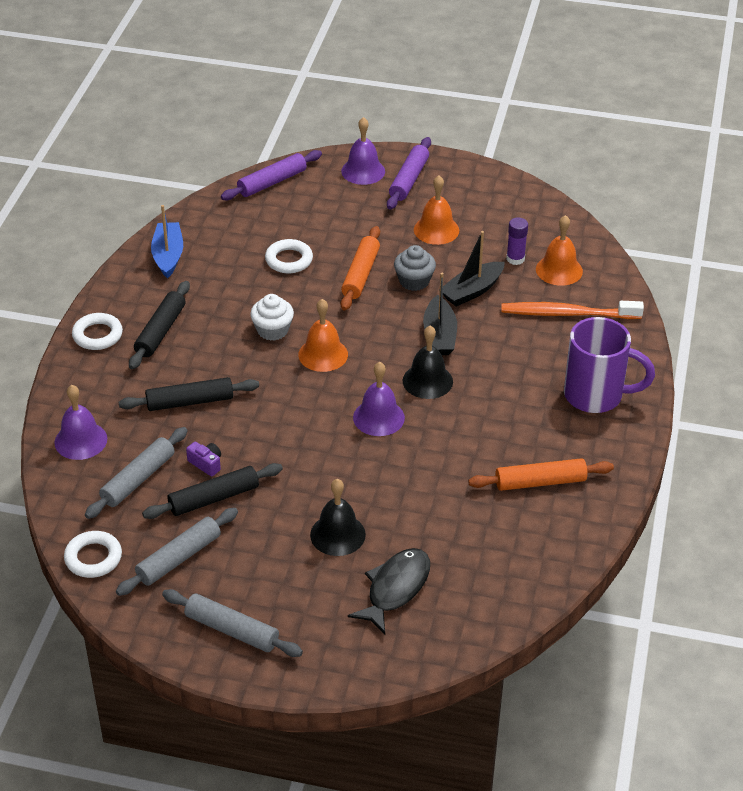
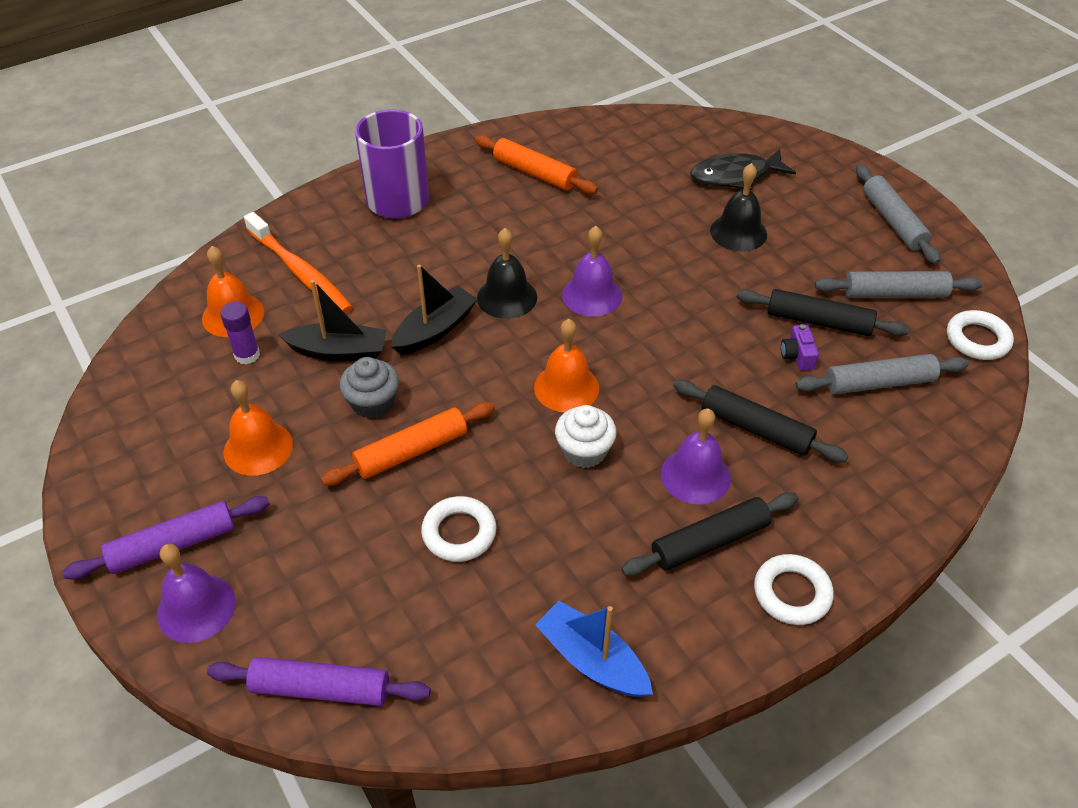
camera: 135 degrees left, 5 degrees up
purple bell [54,385,107,460] -> purple bell moved to [661,408,731,505]
blue boat [151,205,183,279] -> blue boat turned 90 degrees clockwise [535,601,653,697]

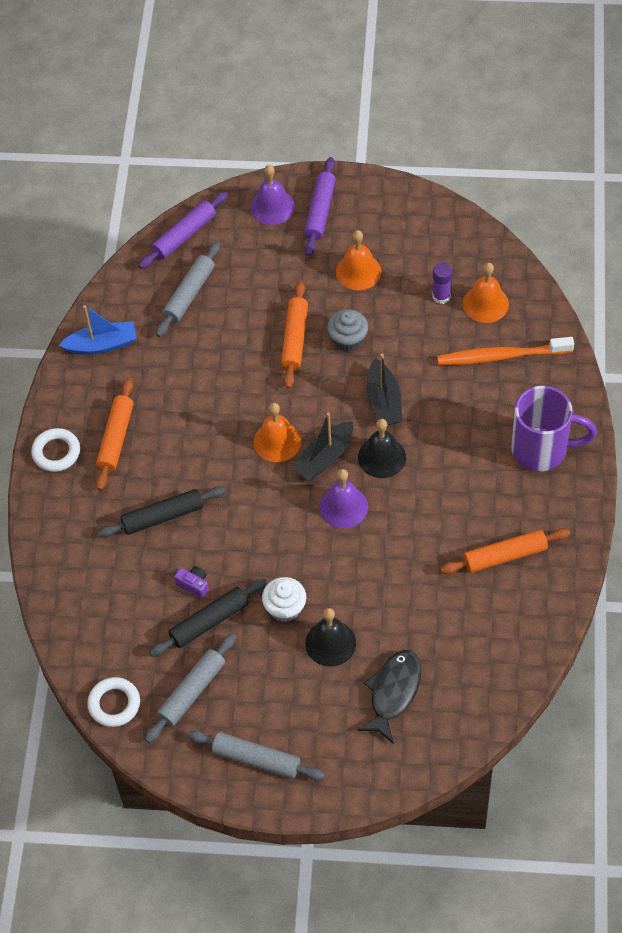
camera: 130 degrees right, 10 degrees up
black boat [279,280,387,361] -> black boat moved to [292,413,353,481]
white ring [421,496,496,562] -> none
white cupcake [555,405,617,468] -> white cupcake moved to [262,577,306,622]
black rolling pin [621,492,798,576] -> orange rolling pin [96,378,134,491]
purple bell [661,408,731,505] -> none
grey rolling pin [795,354,969,395] -> grey rolling pin moved to [156,242,220,337]

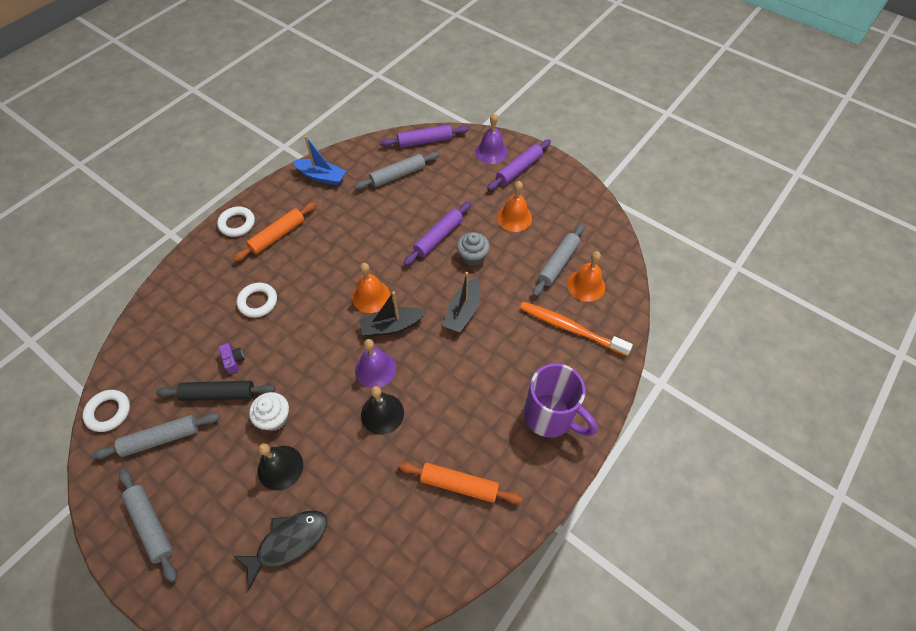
camera: 30 degrees right, 0 degrees up
black rolling pin [98,486,226,538] -> white ring [237,283,277,318]
orange rolling pin [281,281,308,389] -> purple rolling pin [404,202,471,266]
black bell [358,419,406,478] -> black bell moved to [361,386,404,435]
purple glue stick [433,263,452,304] -> grey rolling pin [533,224,584,297]

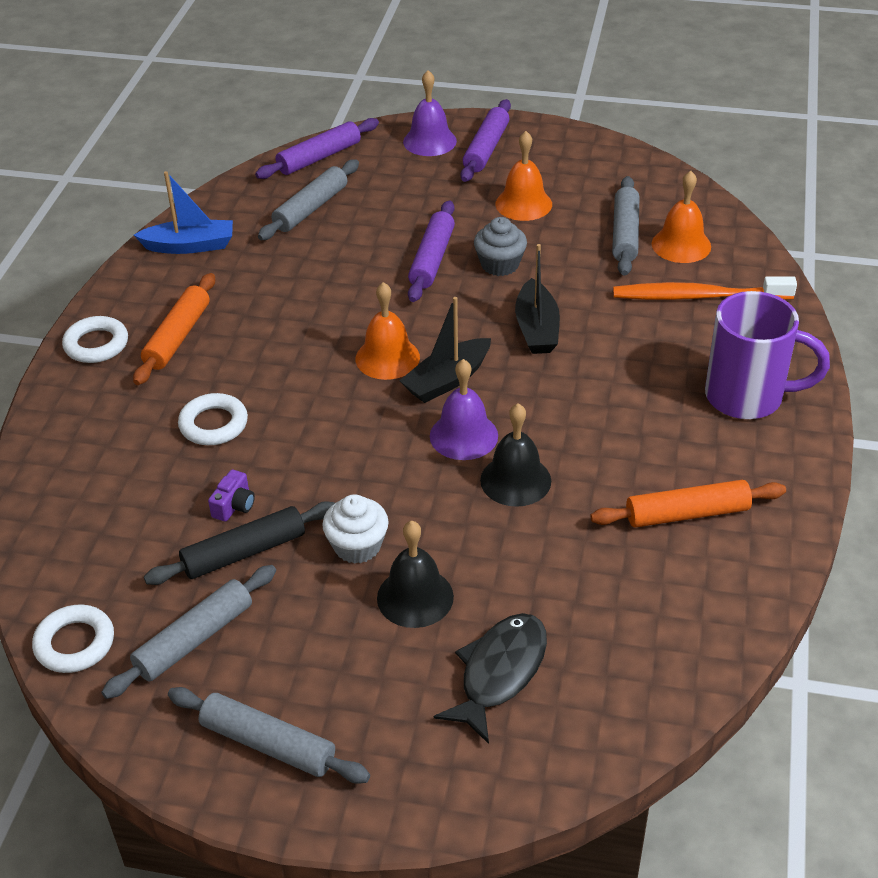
camera: 25 degrees left, 15 degrees down
purple camera [218,343,245,374] -> purple camera turned 75 degrees clockwise [208,469,255,522]

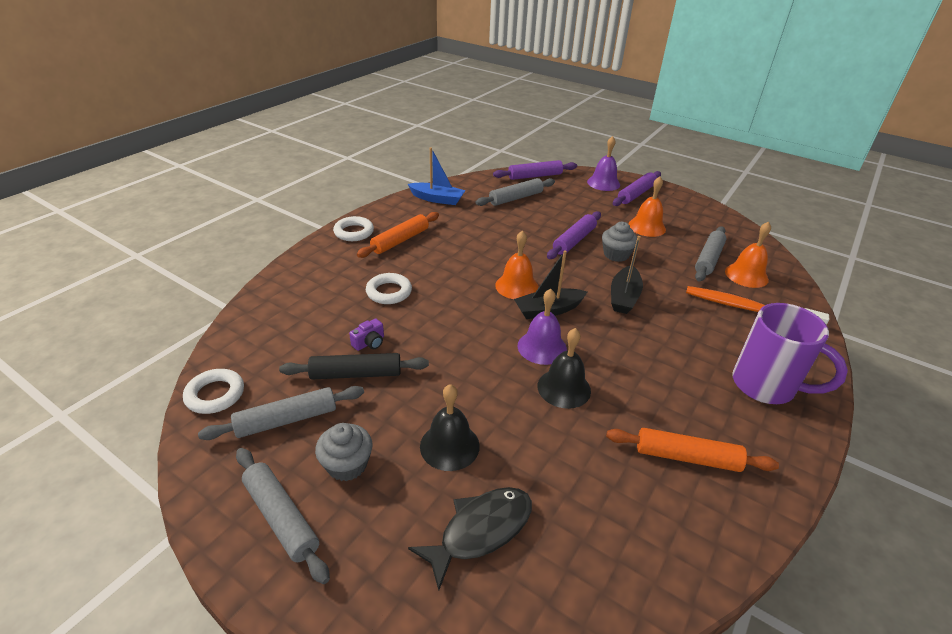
camera: 20 degrees right, 5 degrees down
white cupcake [322,494,389,564] -> none
none -> grey cupcake [315,423,372,481]

